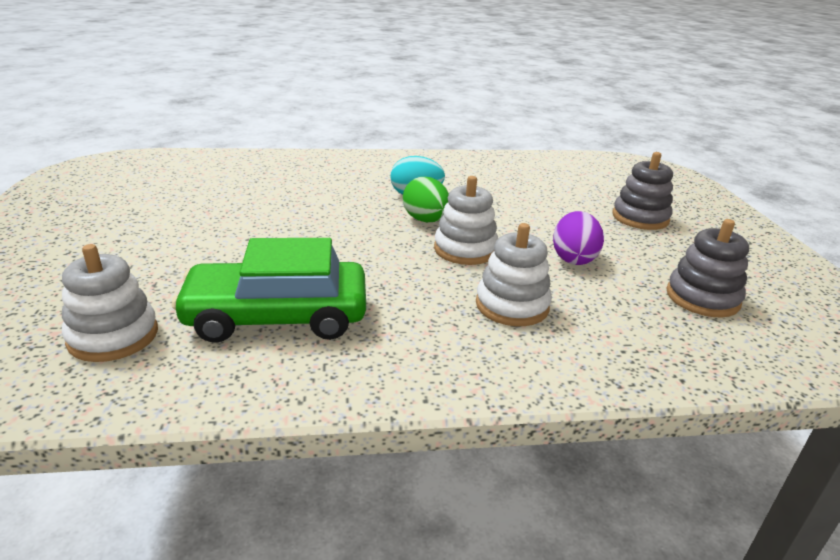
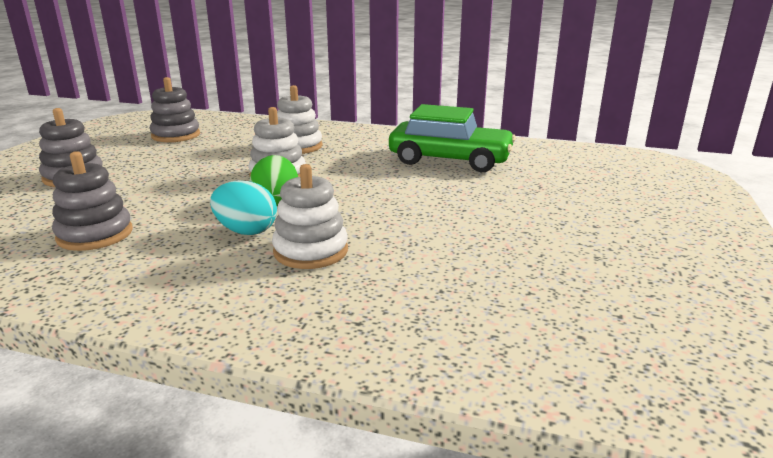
camera: 155 degrees left, 5 degrees down
white stacking toy [62,244,158,362] -> white stacking toy moved to [272,164,348,269]
purple egg [553,211,604,265] -> none
none -> grey stacking toy [52,151,132,251]

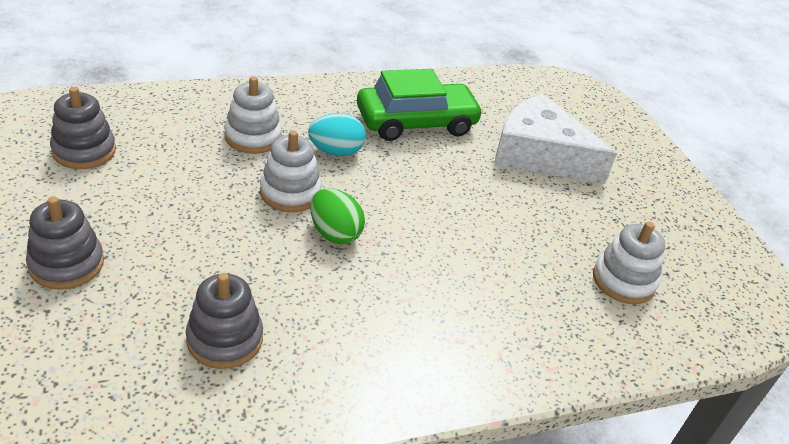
camera: 40 degrees left, 15 degrees up
turquoise egg [210,180,277,235] -> turquoise egg moved to [308,113,366,156]
white stacking toy [272,164,348,269] -> white stacking toy moved to [593,221,665,304]
none -> white cheese [494,93,617,184]

